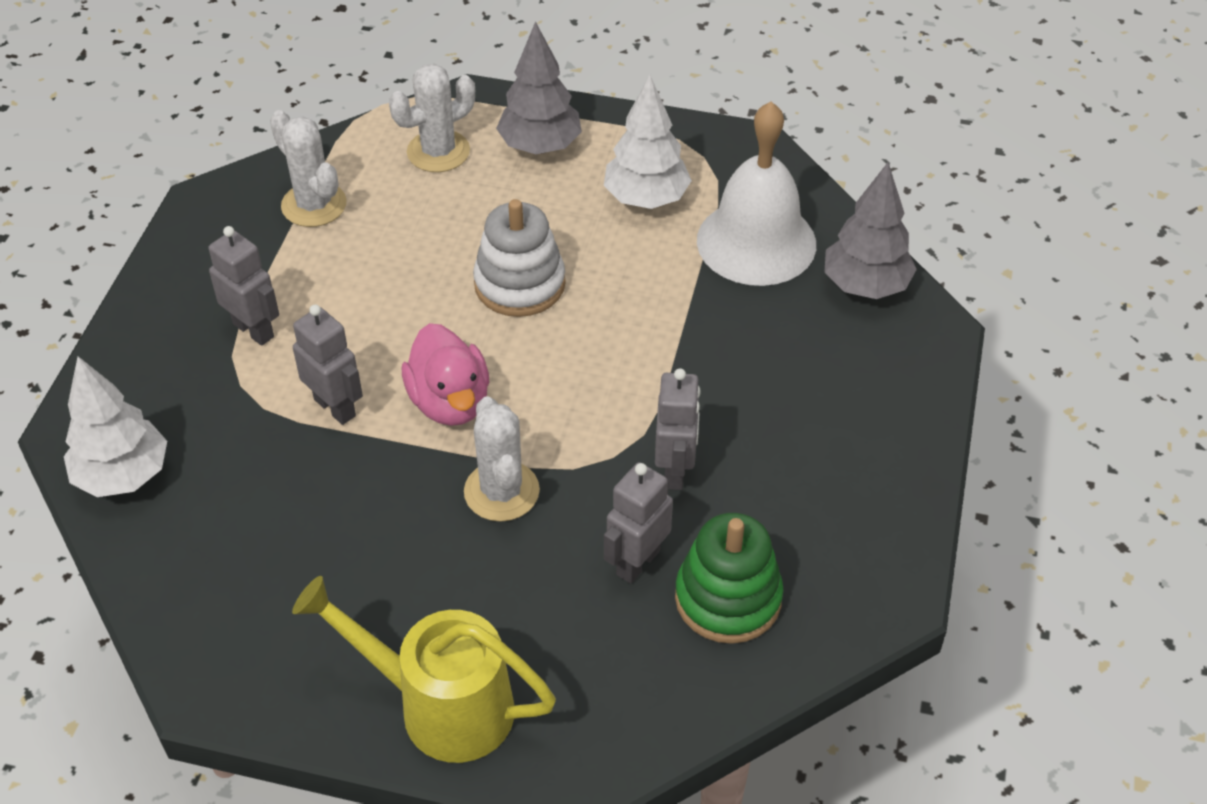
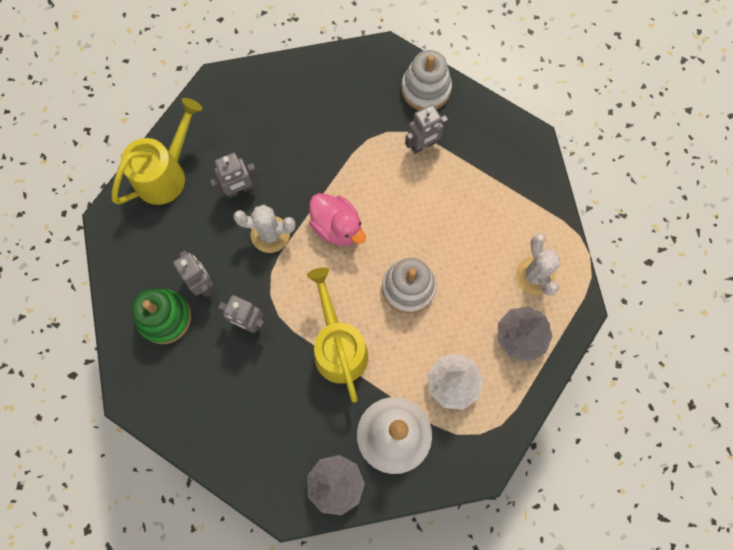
camera: 110 degrees right, 25 degrees up
white tree [64,356,167,497] -> none
white cactus [270,110,347,227] -> none
grey robot [293,305,363,425] -> grey robot moved to [210,153,258,198]
pink duck [402,323,489,426] -> pink duck turned 135 degrees counterclockwise [309,193,366,246]
none -> yellow watering can [307,267,368,403]
none -> white stacking toy [401,50,452,110]

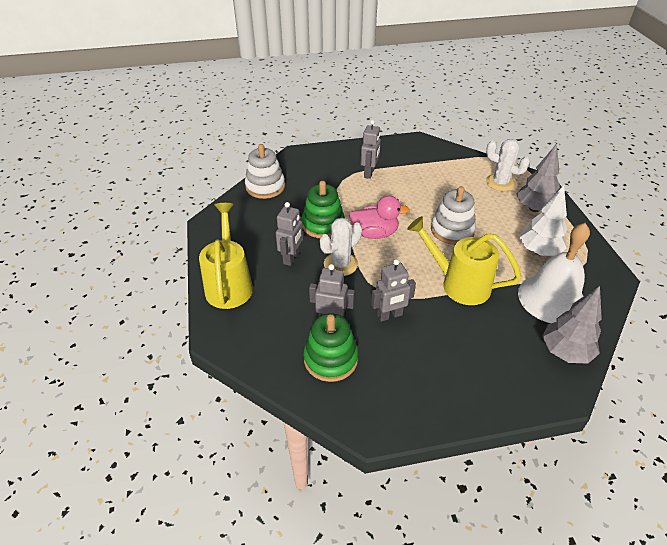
camera: 45 degrees left, 30 degrees down
white stacking toy [401,50,452,110] -> white stacking toy moved to [245,144,285,199]
none -> green stacking toy [302,181,345,238]

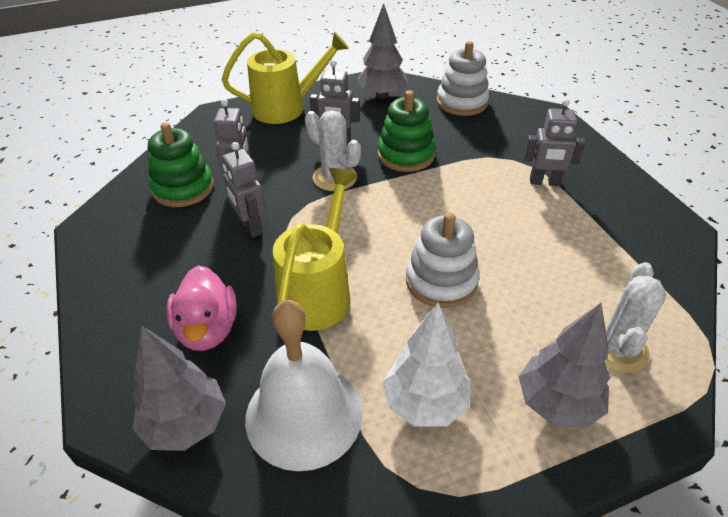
camera: 80 degrees right, 0 degrees up
pink duck [349,196,410,239] -> pink duck moved to [166,265,237,351]
none -> grey tree [357,3,408,99]

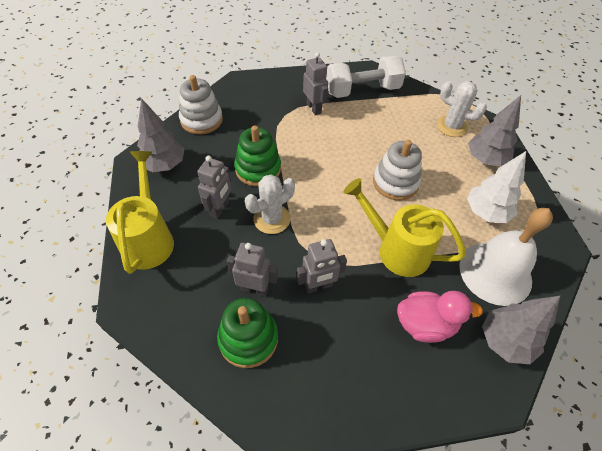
camera: 80 degrees left, 10 degrees up
grey robot [524,99,585,186] -> grey robot turned 45 degrees counterclockwise [303,52,328,115]
none -> white dumbbell [326,55,406,98]

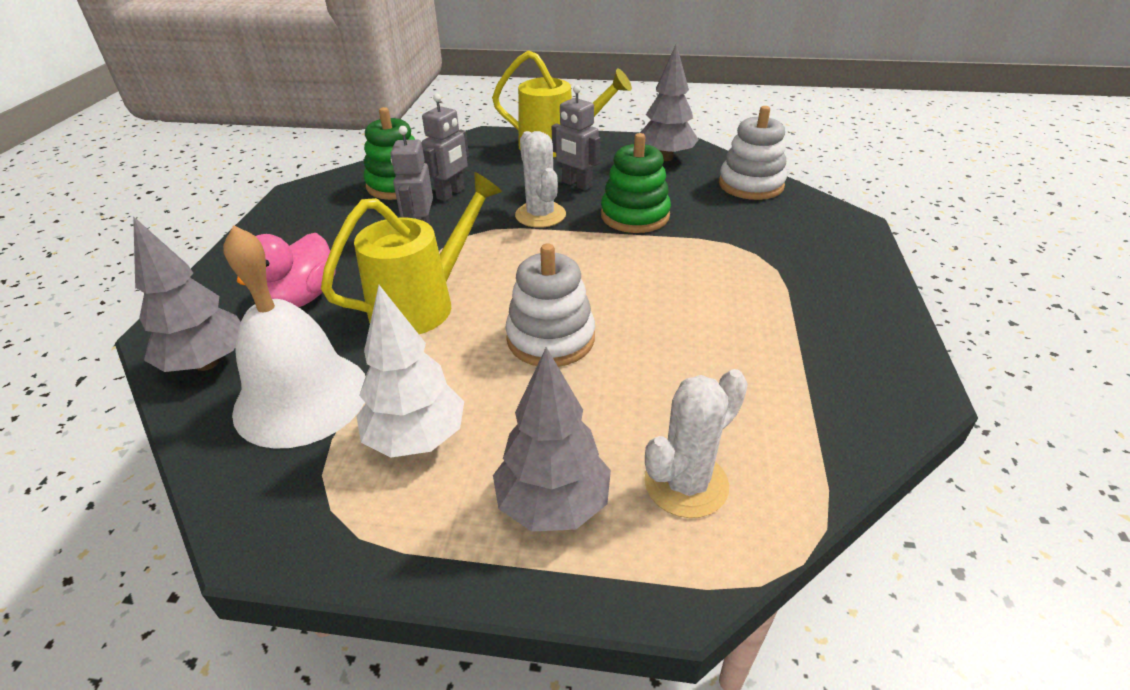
camera: 110 degrees right, 15 degrees down
grey robot [303,52,328,115] -> none
white dumbbell [326,55,406,98] -> none

